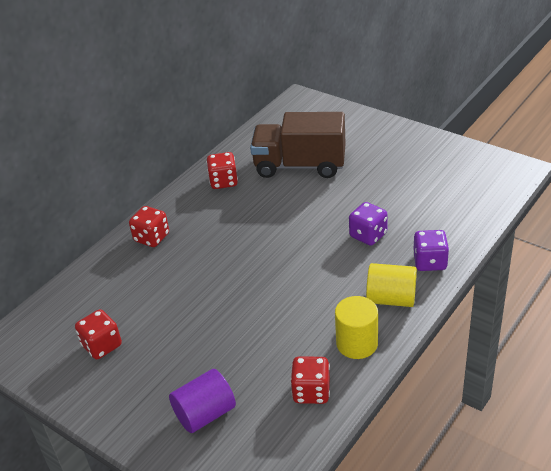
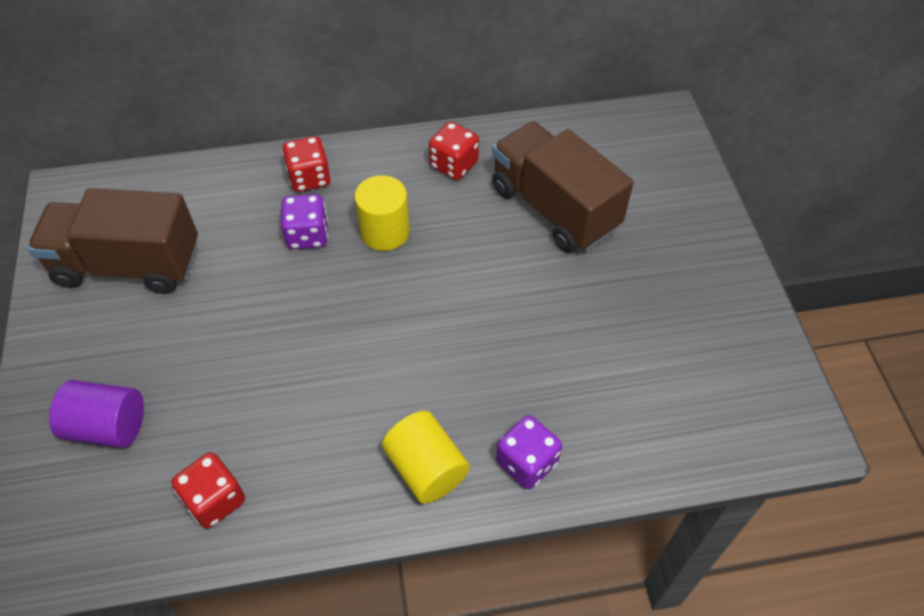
camera: 40 degrees right, 15 degrees up
red dice [75,309,122,359] -> brown truck [27,188,198,294]
yellow cylinder [335,296,378,359] -> yellow cylinder moved to [354,175,410,251]
purple dice [349,202,388,246] -> purple dice moved to [281,194,328,249]

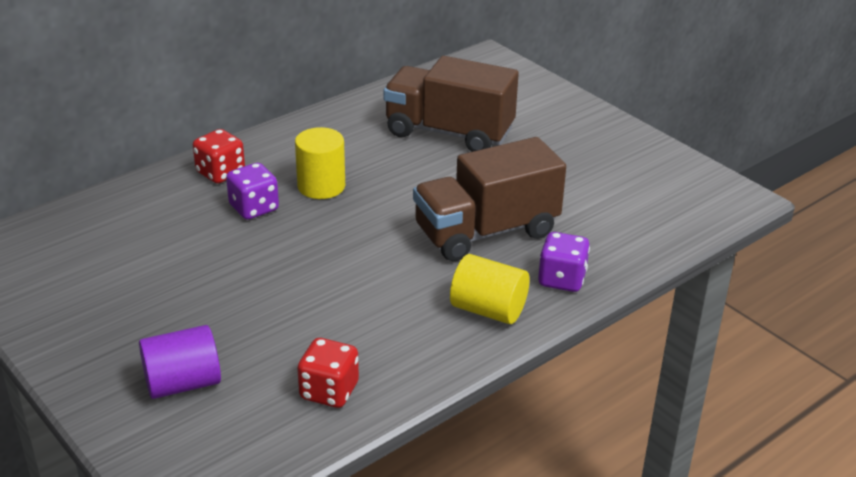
camera: 30 degrees left, 20 degrees down
brown truck [27,188,198,294] -> brown truck moved to [413,137,566,261]
red dice [429,122,479,180] -> none

